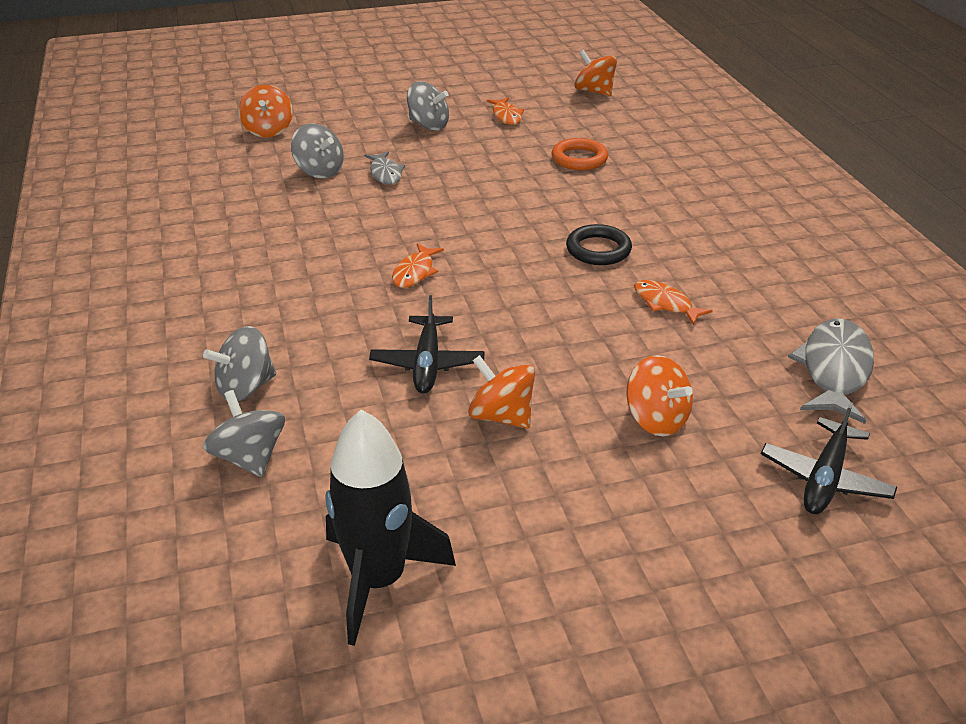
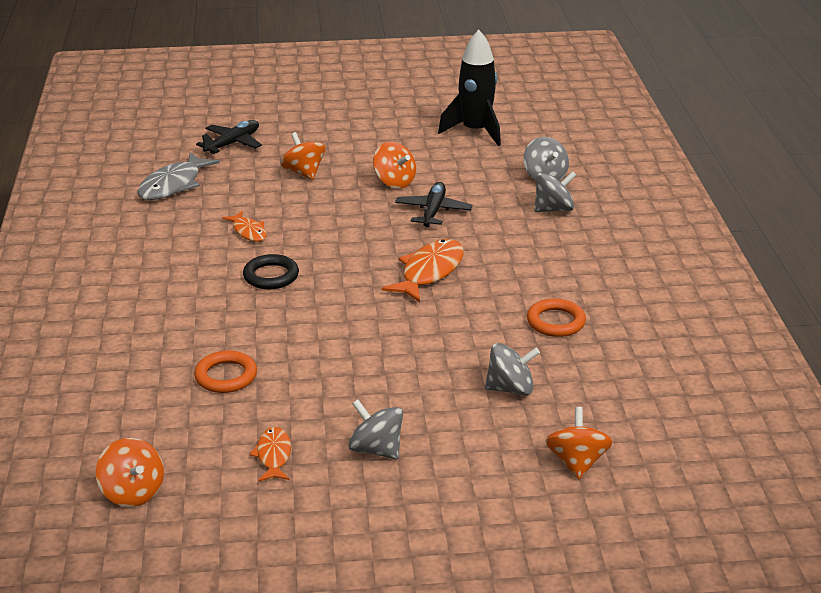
camera: 170 degrees left, 5 degrees down
grey spinning top [291,124,344,178] -> grey spinning top turned 120 degrees clockwise [485,343,540,395]
grey fish [364,151,405,184] -> none
orange fish [392,243,444,288] -> orange fish [382,239,464,302], size x1.71
none -> orange ring [527,298,586,337]

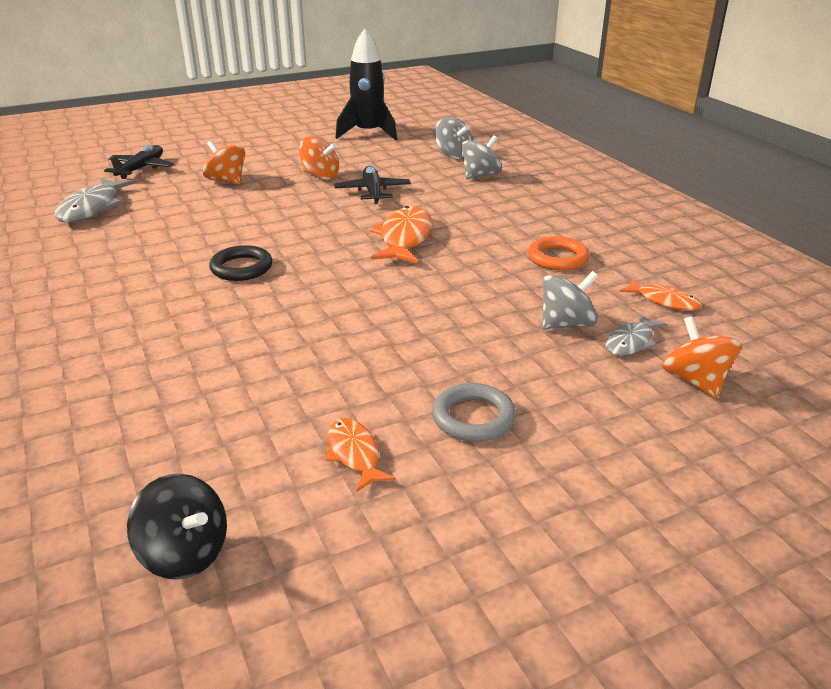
camera: 20 degrees left, 0 degrees up
orange spinning top [96,438,164,507] -> black spinning top [127,474,227,580]
orange ring [194,351,257,393] -> none
orange fish [222,211,267,242] -> orange fish moved to [619,279,702,310]
grey spinning top [349,400,403,459] -> grey ring [432,383,516,442]
none -> grey fish [606,313,667,356]

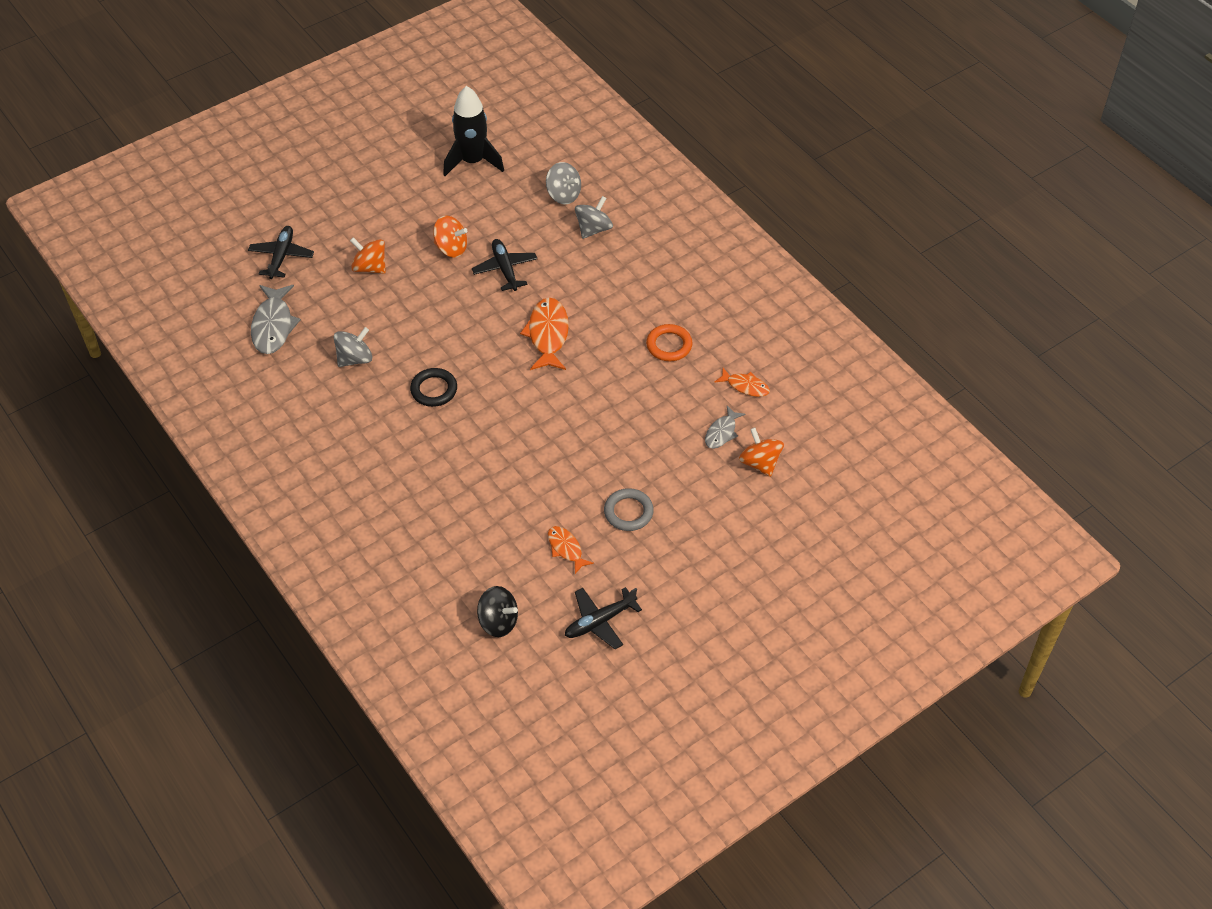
camera: 10 degrees left, 20 degrees up
grey spinning top [542,271,598,330] -> grey spinning top moved to [334,327,372,367]
none -> black plane [565,587,642,649]

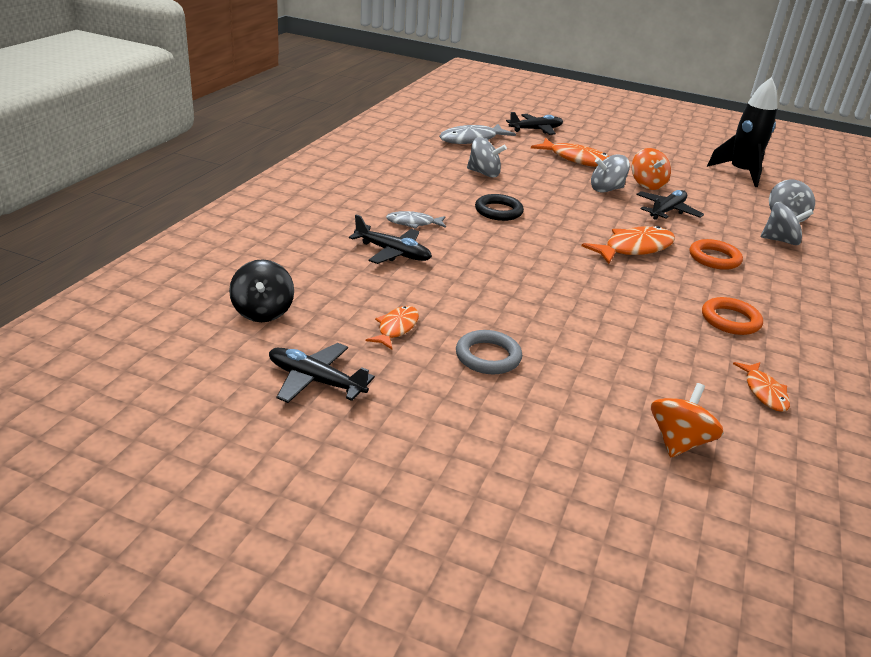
camera: 55 degrees right, 20 degrees down
orange spinning top [350,237,386,274] -> orange fish [531,138,610,167]
grey fish [705,406,745,449] -> grey fish moved to [386,211,446,229]
none -> black plane [349,215,432,264]
none -> grey spinning top [591,154,630,193]
none -> orange ring [690,239,743,270]

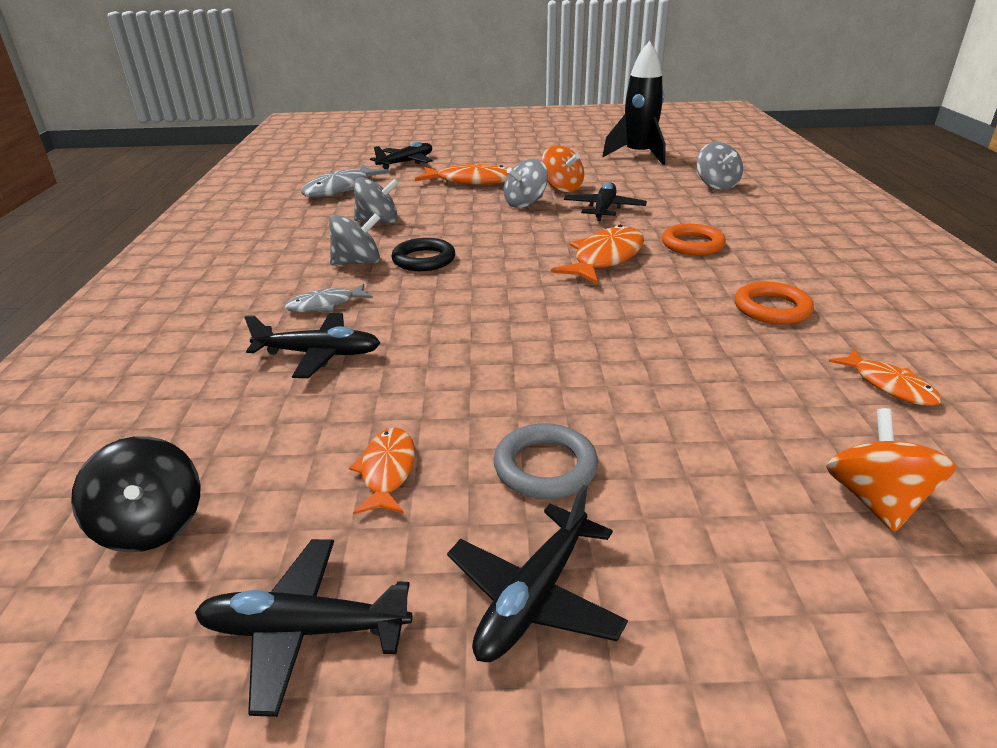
camera: 20 degrees left, 0 degrees up
grey spinning top [761,202,814,245] -> grey spinning top moved to [329,213,380,265]
none -> black plane [447,484,628,662]

